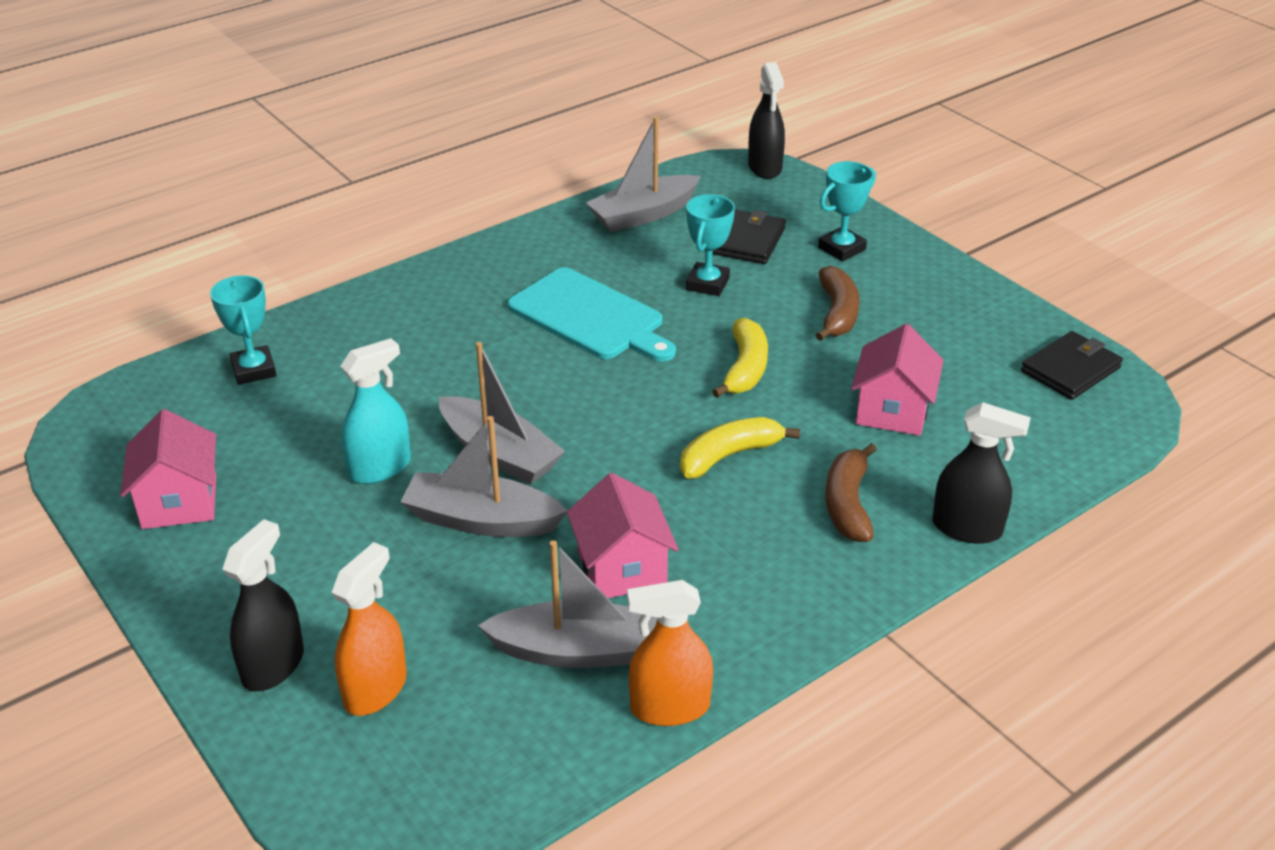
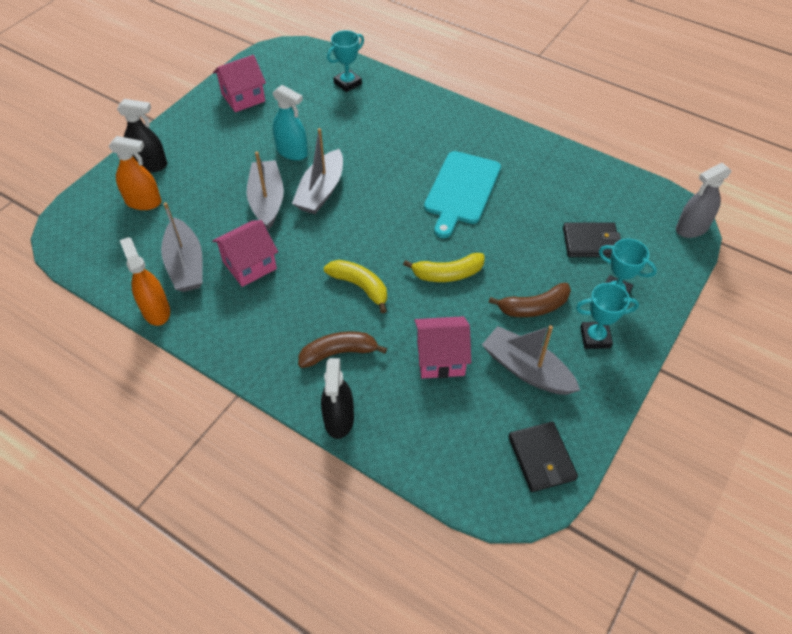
camera: 70 degrees right, 15 degrees up
grey boat [586,117,701,232] -> grey boat moved to [482,325,580,395]
turquoise trophy [686,194,735,296] -> turquoise trophy moved to [576,283,639,349]
black spray bottle [748,62,785,179] -> grey spray bottle [676,163,732,238]
black wallet [1021,331,1123,400] -> black wallet turned 45 degrees clockwise [508,421,578,492]

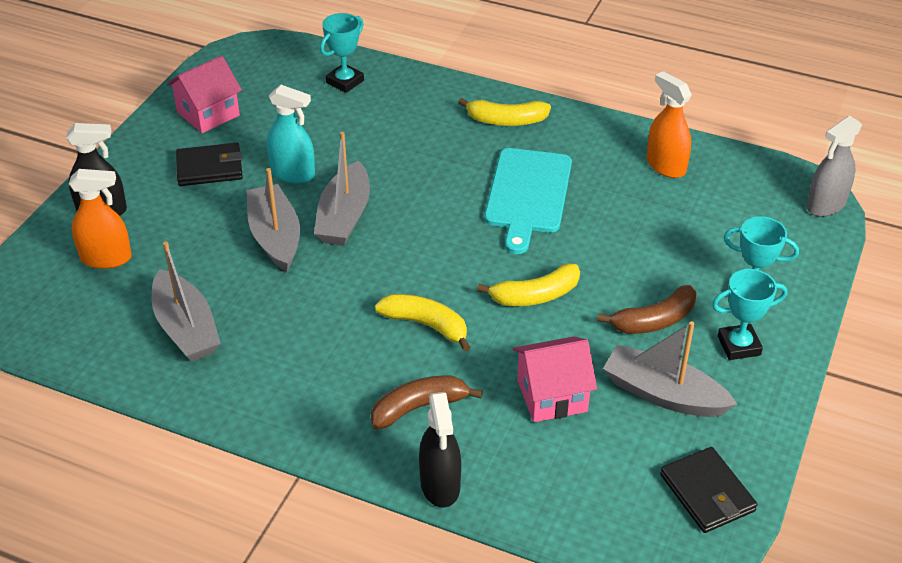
camera: 10 degrees left, 10 degrees down
orange spray bottle [120,237,170,326] -> orange spray bottle moved to [647,71,692,178]
pink house [212,220,278,287] -> none
black wallet [563,222,621,257] -> black wallet moved to [176,143,243,186]
none -> yellow banana [458,98,551,126]

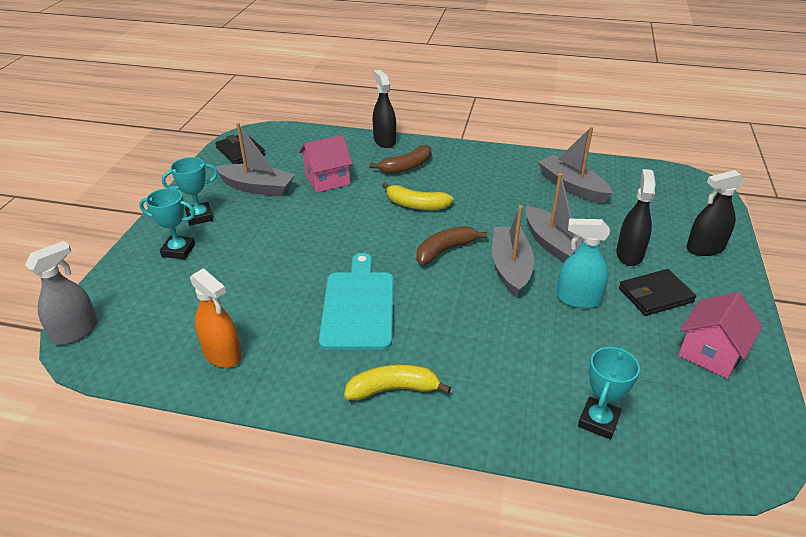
camera: 170 degrees right, 5 degrees down
orange spray bottle [69,169,132,269] -> none
yellow banana [477,264,580,306] -> none
brown banana [597,285,697,334] -> brown banana moved to [417,226,487,265]
none -> black spray bottle [616,169,656,266]

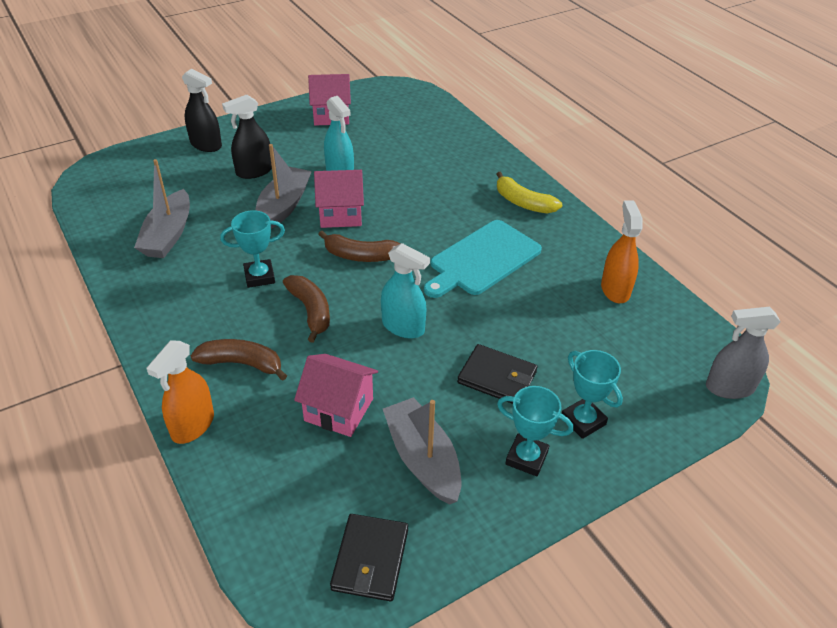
camera: 135 degrees left, 5 degrees up
black spray bottle [373,70,396,148] -> orange spray bottle [146,340,214,444]
yellow banana [382,182,454,210] -> brown banana [283,275,330,343]
grey boat [492,205,534,297] -> pink house [314,170,364,228]
turquoise trophy [578,347,640,439] -> turquoise trophy moved to [220,210,285,288]
black wallet [619,269,696,316] -> black wallet moved to [457,344,537,404]
none -> turquoise spray bottle [381,243,430,338]

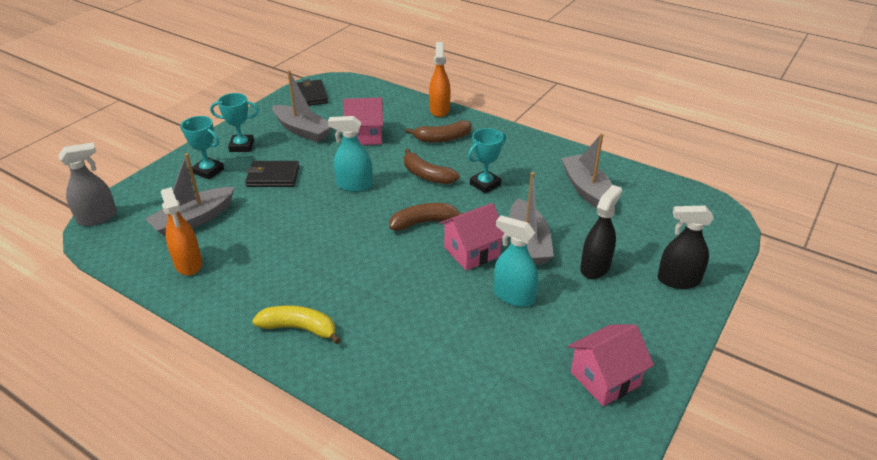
camera: 155 degrees right, 5 degrees down
turquoise cutting board [424,220,542,298] -> none
none -> grey boat [146,153,235,237]

